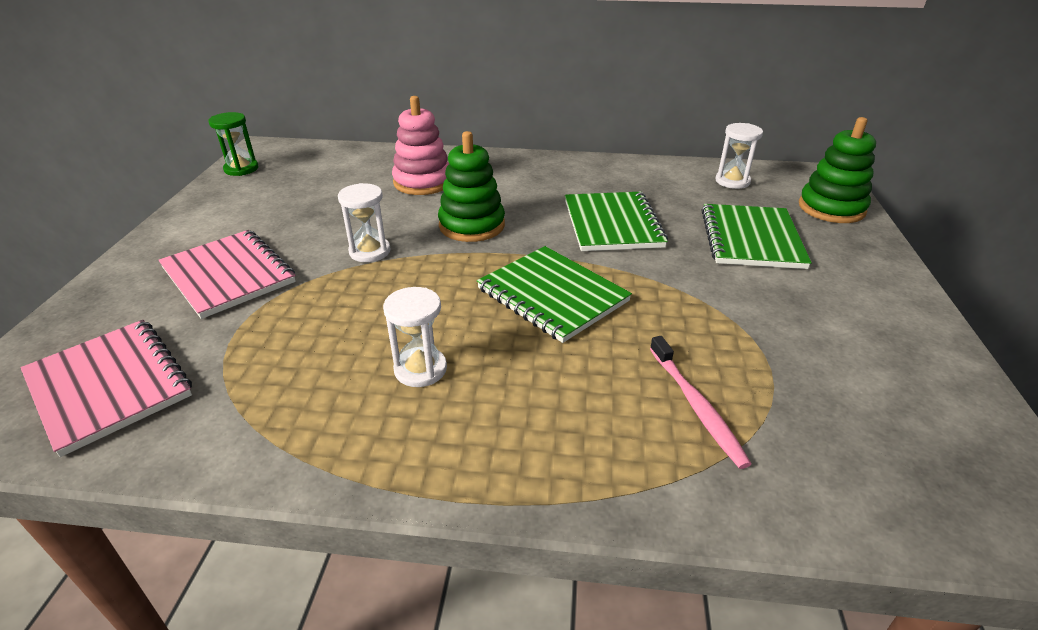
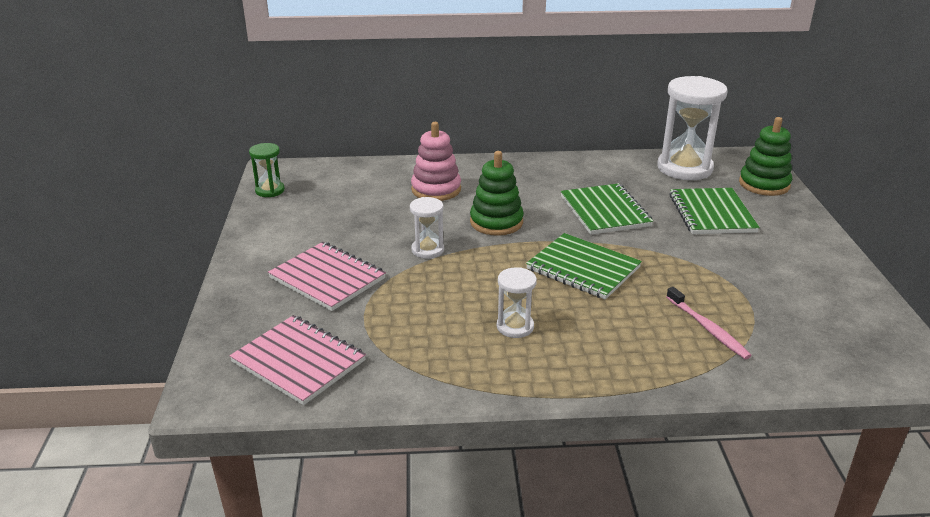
camera: 10 degrees left, 5 degrees down
white hourglass [715,123,763,189] -> white hourglass [657,76,728,180], size x1.98

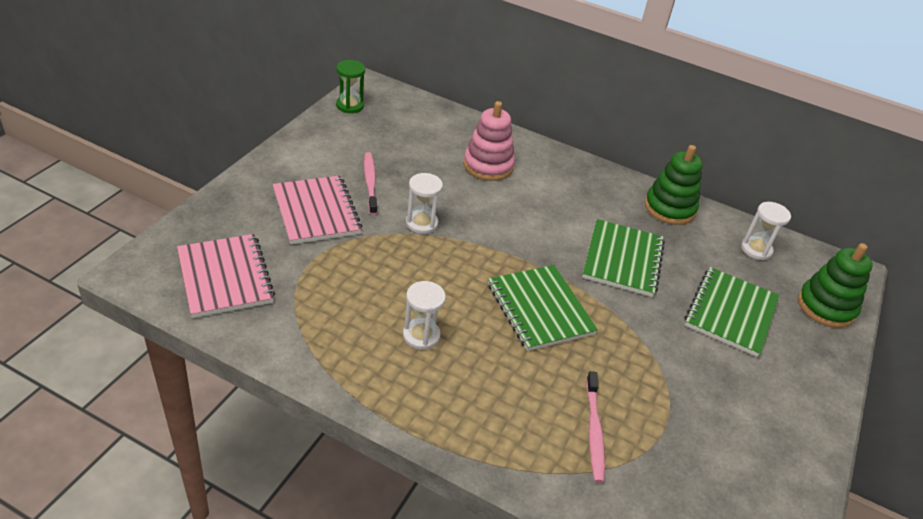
camera: 25 degrees right, 10 degrees up
green stacking toy [470,151,524,236] -> green stacking toy moved to [645,145,703,225]
white hourglass [657,76,728,180] -> white hourglass [741,202,791,260], size x0.50
none -> pink toothbrush [364,152,378,215]

